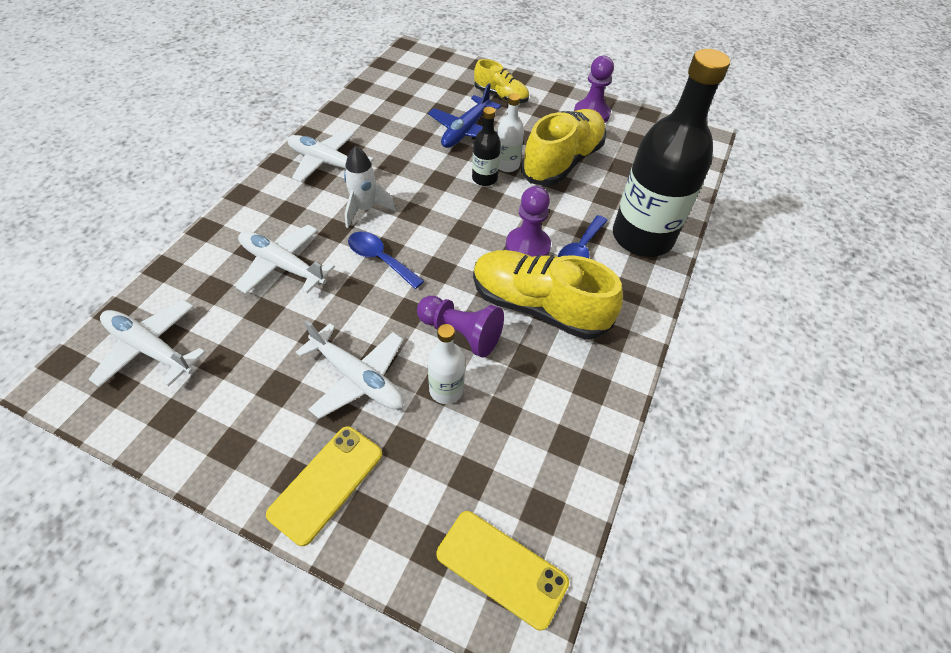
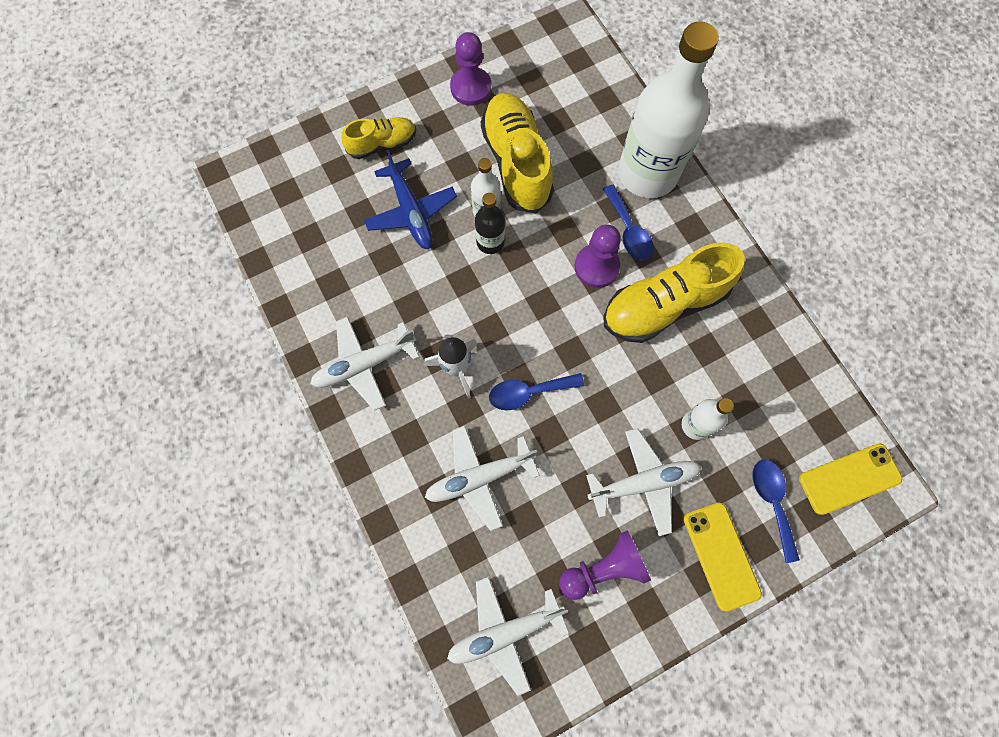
camera: 50 degrees left, 20 degrees up
purple pawn [417,296,504,358] -> purple pawn moved to [559,530,651,600]
black bottle [613,49,730,257] -> white bottle [618,22,719,198]
none -> blue spoon [752,460,800,563]

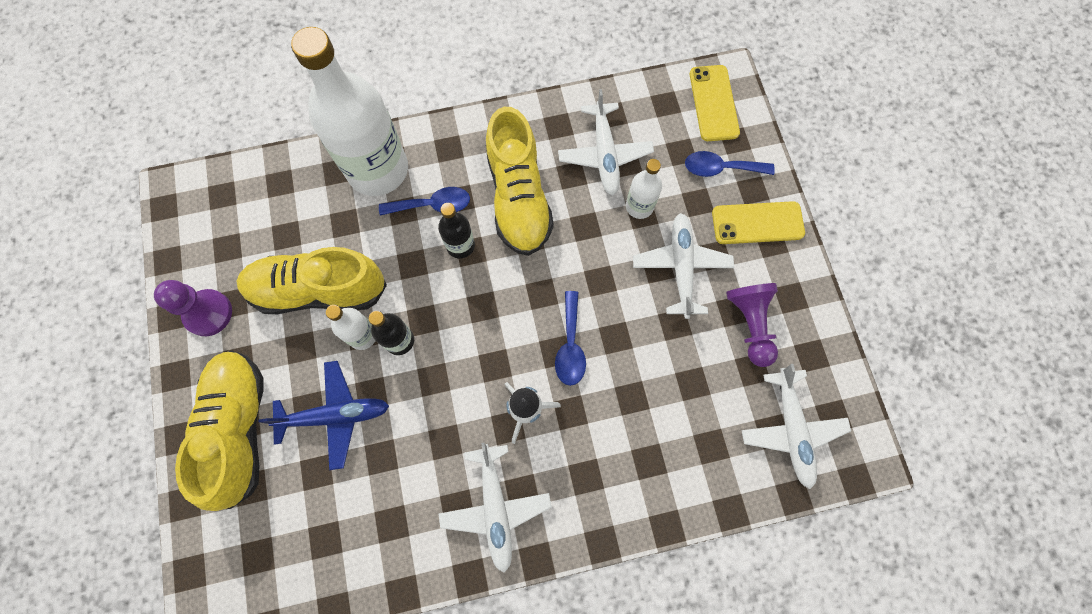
camera: 75 degrees left, 0 degrees up
yellow shoe [341,117,416,159] -> yellow shoe [175,350,264,511], size x1.77
white plane [425,426,540,531] -> white plane moved to [558,89,654,195]
purple pawn [575,224,621,288] -> black bottle [438,203,475,259]

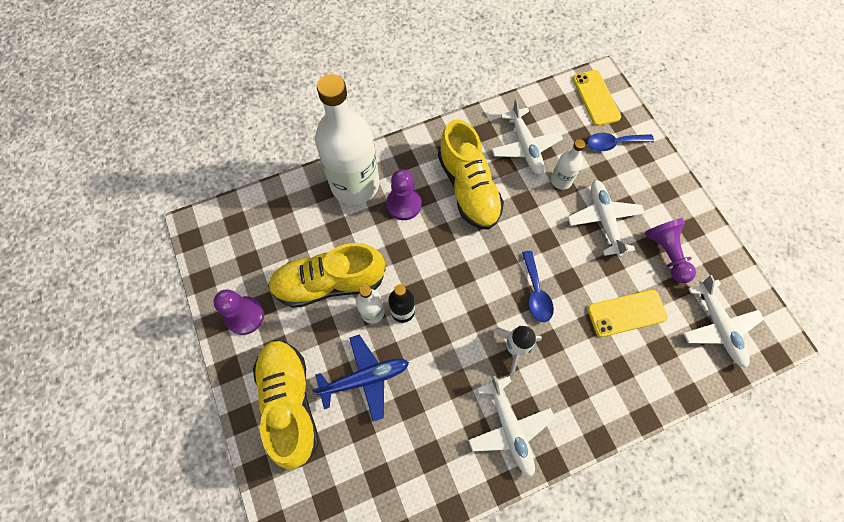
camera: 10 degrees left, 5 degrees down
blue spoon [379,187,470,216] -> purple pawn [386,169,422,220]
black bottle [438,203,475,259] -> none
yellow phone [712,201,805,244] -> yellow phone moved to [587,290,668,337]

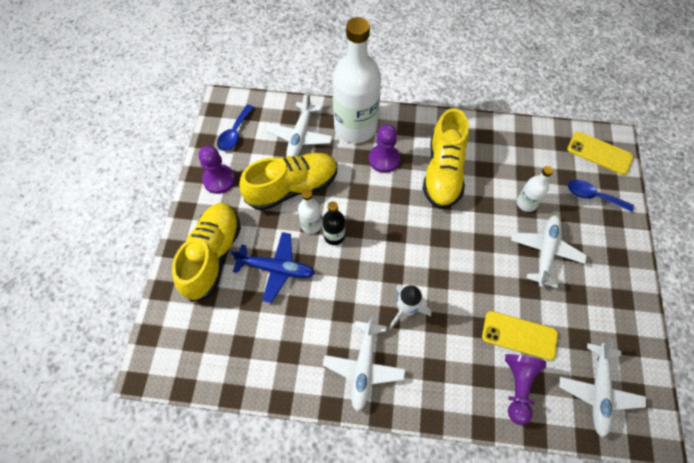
camera: 30 degrees right, 5 degrees down
yellow shoe [268,243,386,308] -> yellow shoe turned 135 degrees clockwise [239,153,337,211]
white plane [491,98,563,175] -> white plane moved to [267,93,333,156]
blue spoon [522,251,554,322] -> blue spoon moved to [217,104,254,151]
yellow phone [573,70,621,126] -> yellow phone turned 75 degrees counterclockwise [567,131,634,175]
purple pawn [645,218,696,283] -> purple pawn moved to [505,354,546,425]

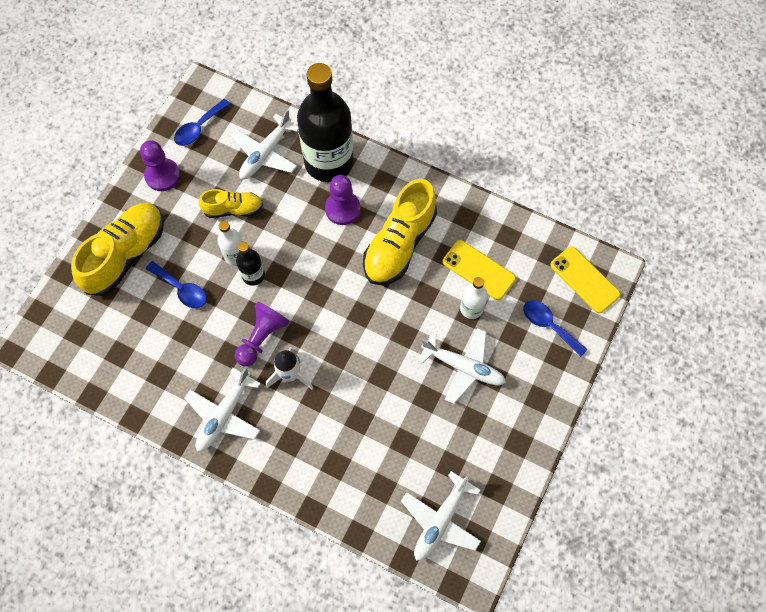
camera: 20 degrees right, 5 degrees up
blue plane [231,232,315,303] -> blue spoon [146,261,207,308]
yellow shoe [239,153,337,211] -> yellow shoe [199,189,263,218], size x0.56
white bottle [332,17,381,143] -> black bottle [297,63,354,182]
yellow phone [482,311,558,360] -> yellow phone moved to [443,240,516,300]
purple pawn [505,354,546,425] -> purple pawn moved to [235,302,290,366]
white plane [511,215,587,288] -> white plane turned 75 degrees clockwise [418,328,506,404]

